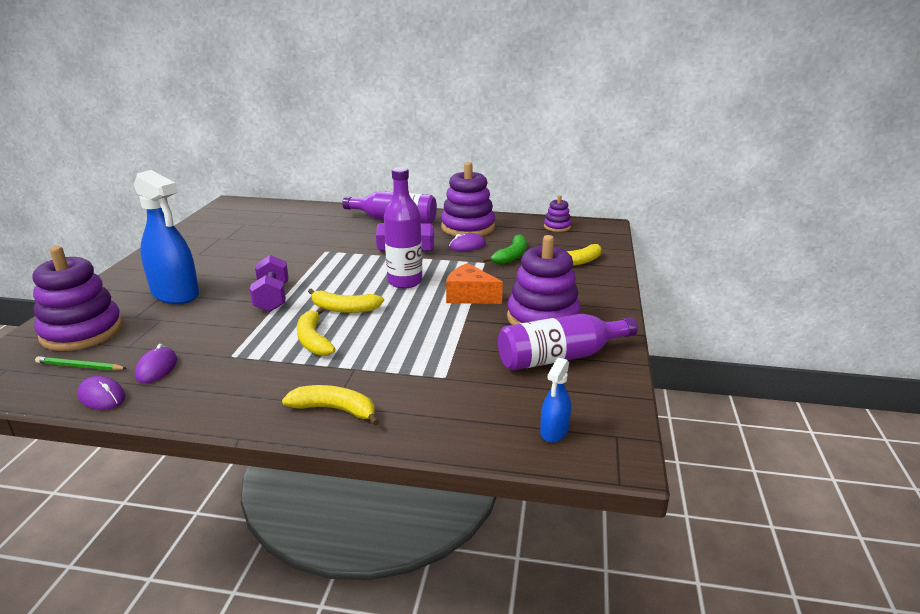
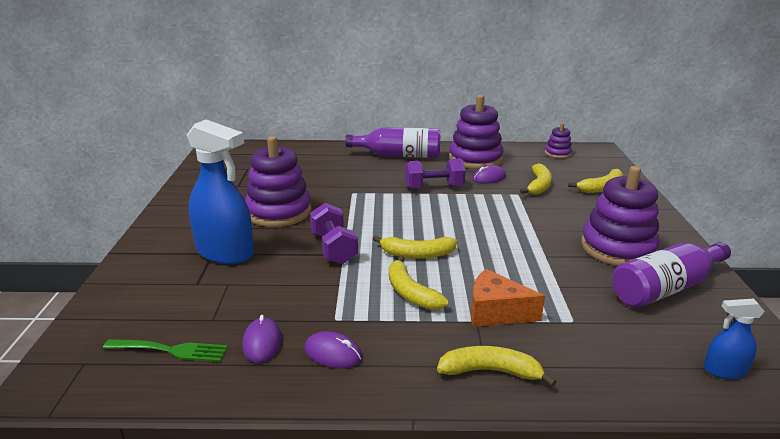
camera: 10 degrees left, 0 degrees up
purple stacking toy [33,246,123,351] -> purple stacking toy moved to [245,136,311,227]
green pencil [35,356,127,371] -> green fork [103,339,228,362]
purple mouse [77,376,125,410] -> purple mouse moved to [305,331,362,368]
purple bottle [384,167,422,289] -> none
orange cheese [446,263,503,304] -> orange cheese moved to [471,269,545,327]
green banana [483,234,527,264] -> yellow banana [520,163,552,195]
blue spray bottle [540,358,571,443] -> blue spray bottle turned 75 degrees clockwise [704,298,765,379]

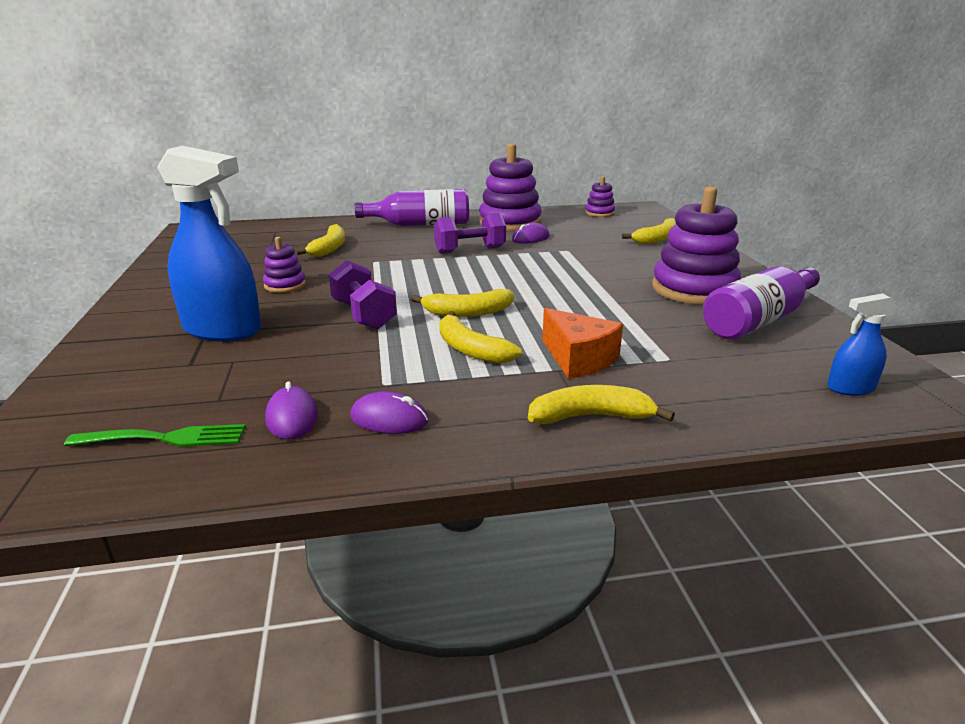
camera: 10 degrees left, 0 degrees up
purple stacking toy [245,136,311,227] -> purple stacking toy [263,237,306,293], size x0.50
orange cheese [471,269,545,327] -> orange cheese turned 135 degrees counterclockwise [542,308,623,379]
yellow banana [520,163,552,195] -> yellow banana moved to [295,224,345,257]

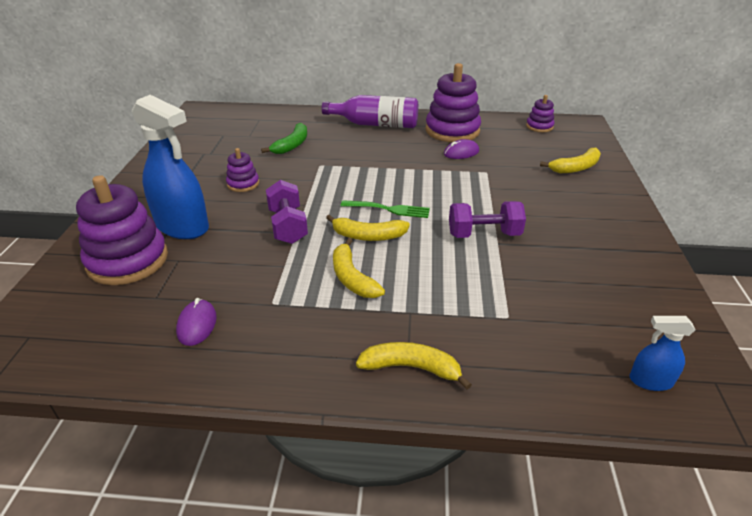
camera: 15 degrees right, 10 degrees up
green fork [64,424,246,447] -> green fork moved to [341,200,430,218]
yellow banana [295,224,345,257] -> green banana [261,123,307,154]
purple mouse [350,391,429,434] -> none
purple dumbbell [434,212,506,254] -> purple dumbbell moved to [449,201,526,238]
orange cheese [542,308,623,379] -> none
purple stacking toy [652,187,741,305] -> purple stacking toy moved to [76,175,168,285]
purple bottle [703,267,820,340] -> none

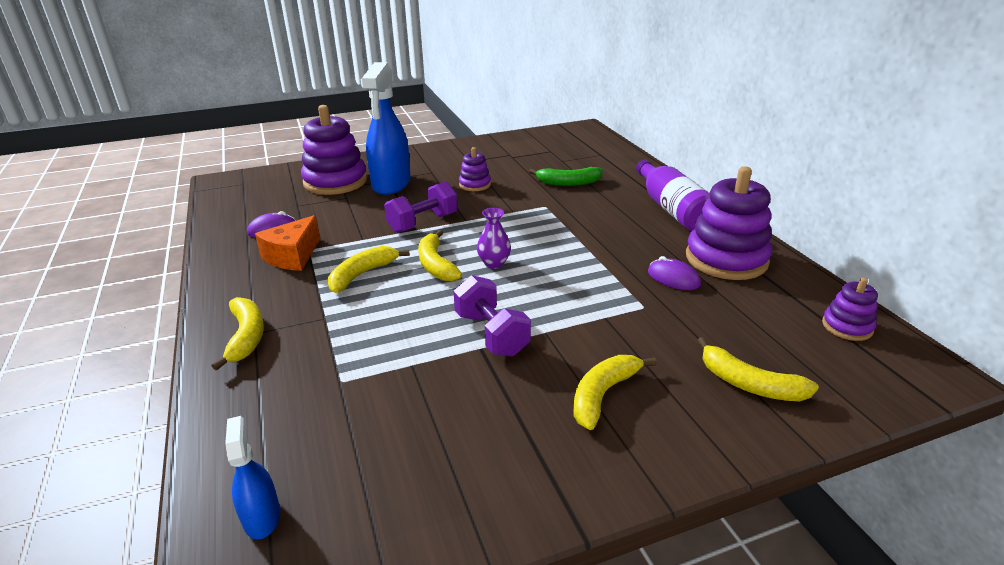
camera: 65 degrees right, 5 degrees down
green fork [341,200,430,218] -> purple vase [477,208,511,269]
none -> orange cheese [255,215,320,271]
none -> yellow banana [573,355,657,430]

